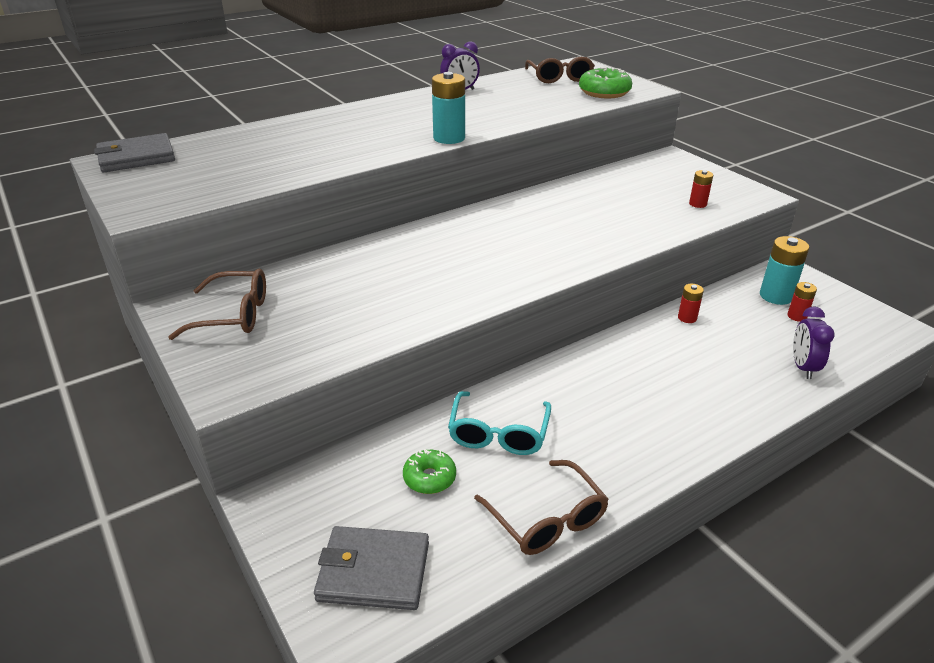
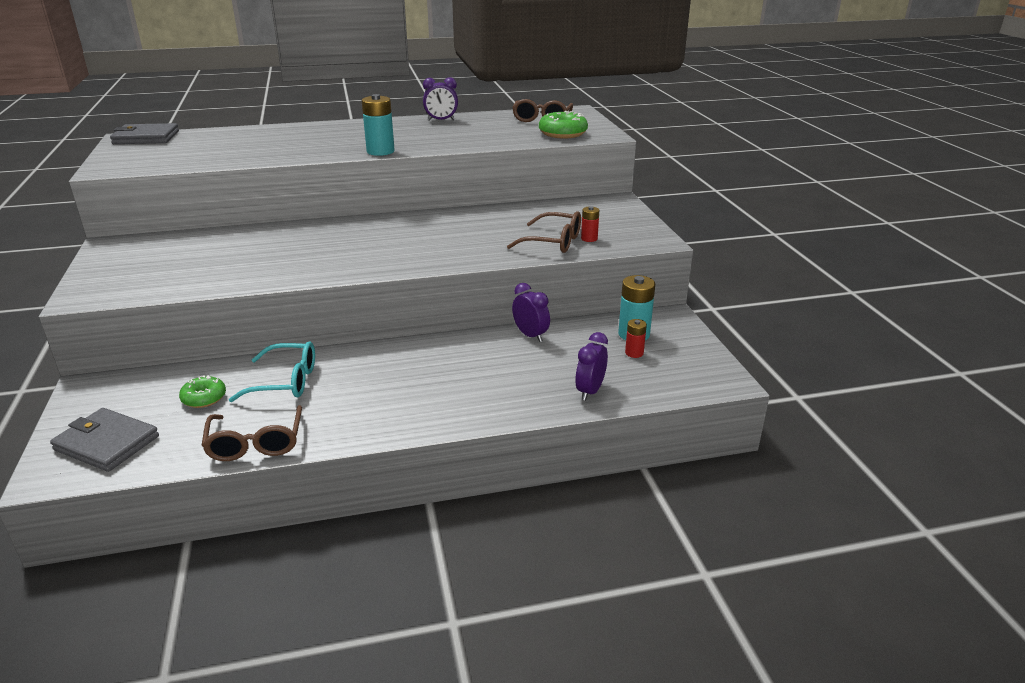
camera: 20 degrees right, 5 degrees down
brown glasses [168,269,266,340] -> brown glasses moved to [507,211,581,253]
turquoise glasses [448,391,551,455] -> turquoise glasses turned 120 degrees counterclockwise [229,341,315,402]
red battery [678,284,704,323] -> purple clock [512,283,550,342]

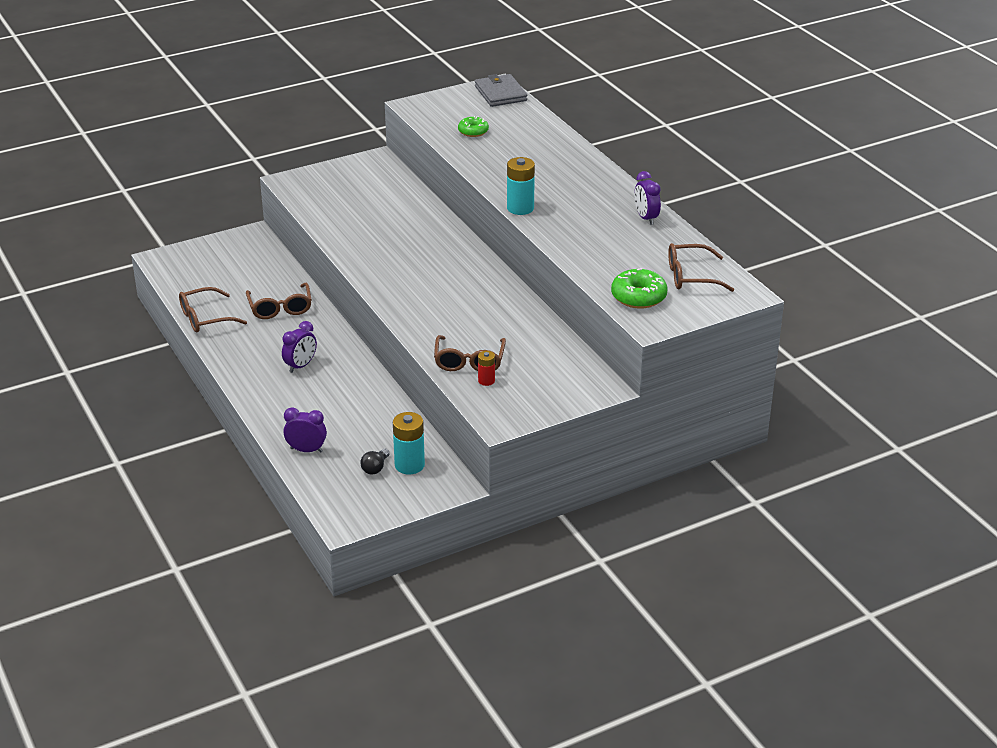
camera: 75 degrees right, 5 degrees up
grey wallet [50,408,159,472] -> none
green donut [179,375,226,408] -> green donut moved to [458,116,489,137]
turquoise glasses [229,341,315,402] -> brown glasses [246,283,312,319]
purple clock [512,283,550,342] -> purple clock moved to [282,321,317,373]
red battery [625,319,647,358] -> black light bulb [360,449,390,475]

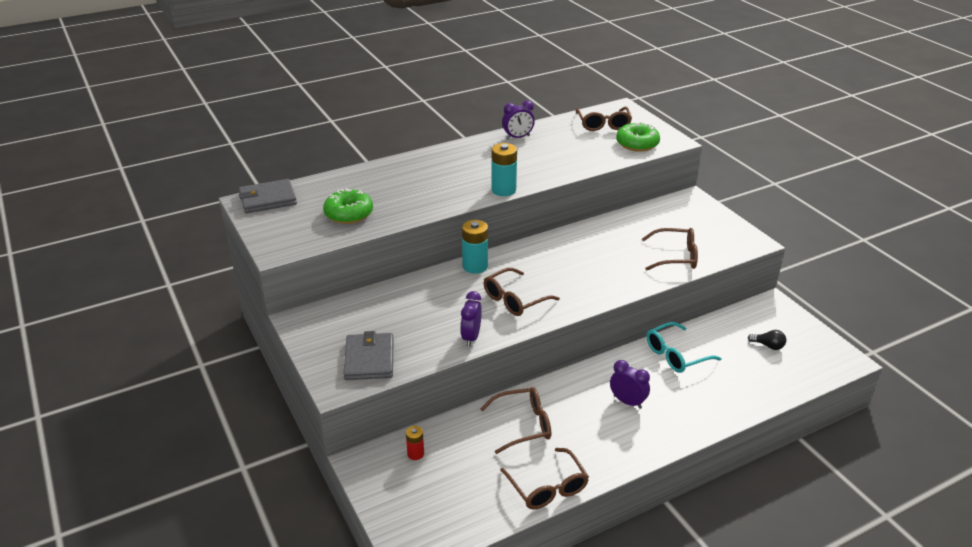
camera: 90 degrees left, 0 degrees up
purple clock [283,407,327,453] -> purple clock moved to [461,291,482,347]
turquoise battery [393,412,425,474] -> turquoise battery moved to [462,220,488,274]
green donut [458,116,489,137] -> green donut [323,188,373,224], size x1.55
red battery [478,351,495,386] -> red battery moved to [406,426,424,460]
none -> grey wallet [343,331,394,380]
none -> brown glasses [484,268,560,316]
none -> turquoise glasses [647,322,722,373]

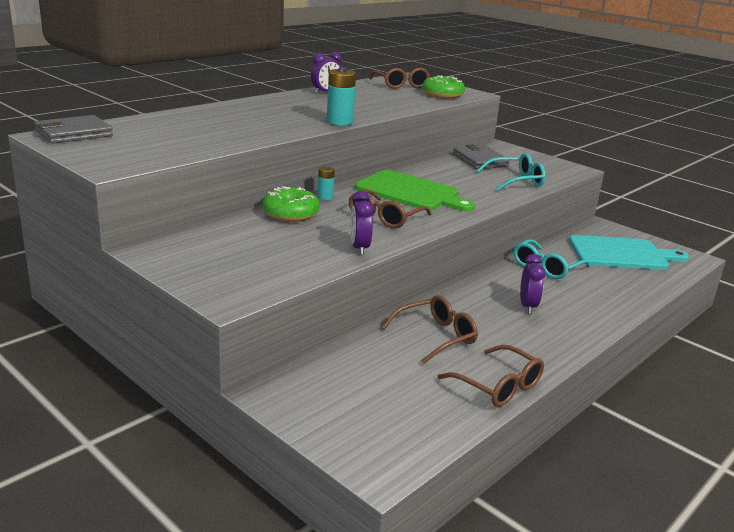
camera: 20 degrees left, 10 degrees down
green donut [323,188,373,224] -> green donut moved to [262,186,320,222]
grey wallet [343,331,394,380] -> grey wallet moved to [453,144,510,169]
red battery [406,426,424,460] -> none
turquoise battery [462,220,488,274] -> turquoise battery [318,166,335,200], size x0.56
purple clock [610,360,650,409] -> purple clock turned 75 degrees clockwise [520,254,545,314]
brown glasses [642,228,698,271] -> turquoise glasses [476,153,546,191]
black light bulb [748,330,786,350] -> turquoise cutting board [569,235,689,270]
none -> green cutting board [355,170,475,212]

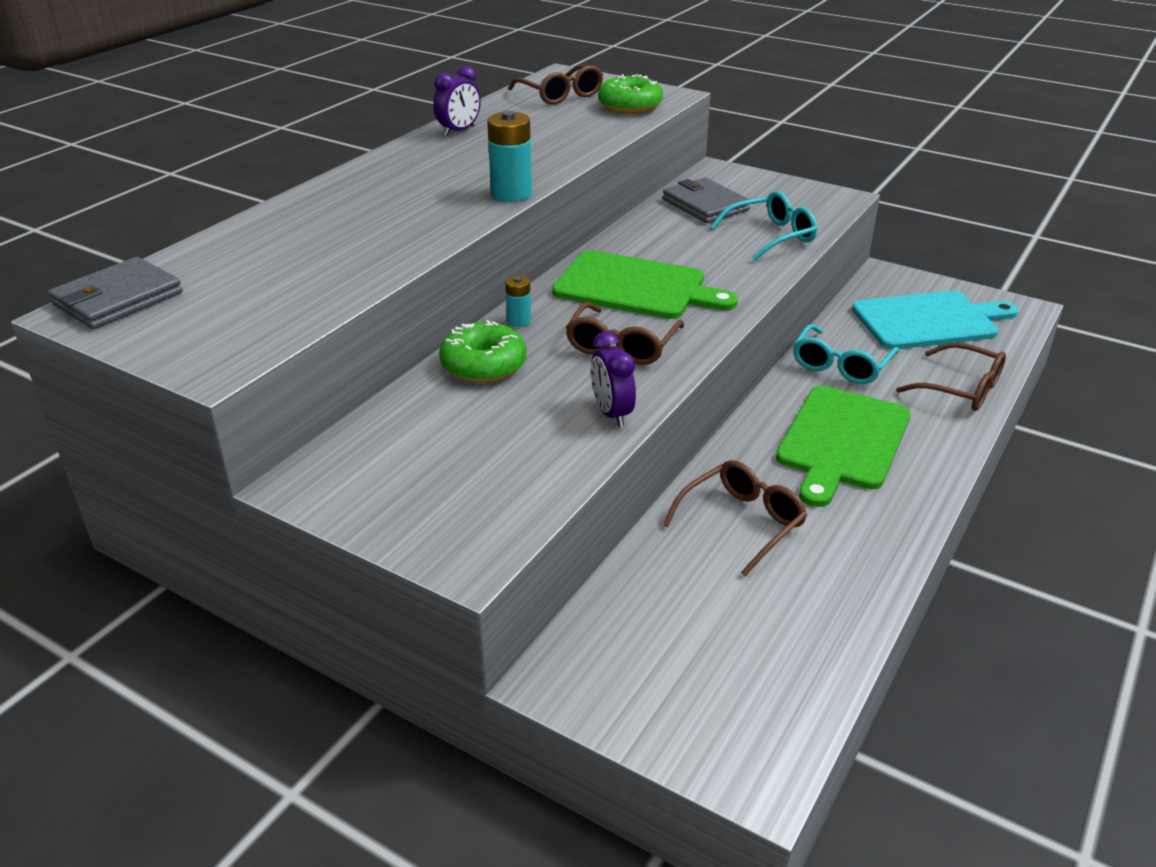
camera: 10 degrees left, 10 degrees up
brown glasses [437,345,544,407] -> brown glasses moved to [896,342,1006,411]
purple clock [520,254,545,314] -> green cutting board [776,386,911,507]

